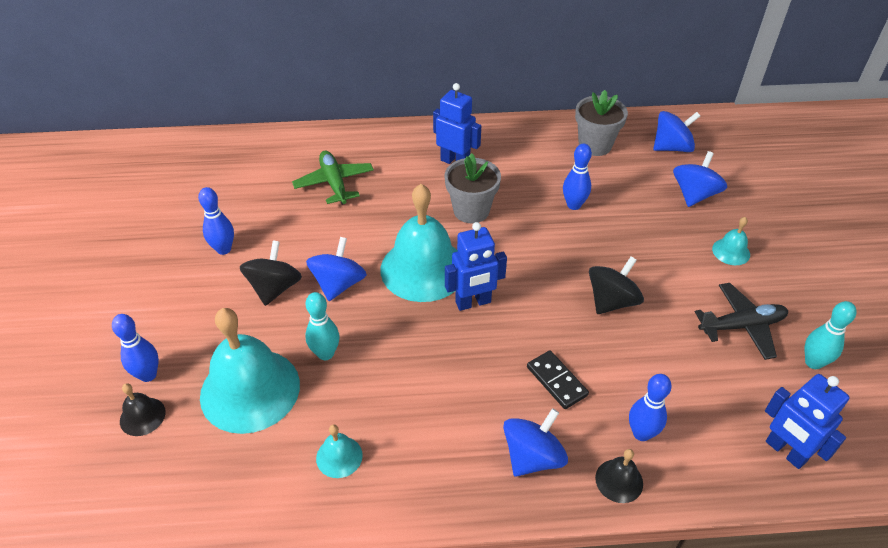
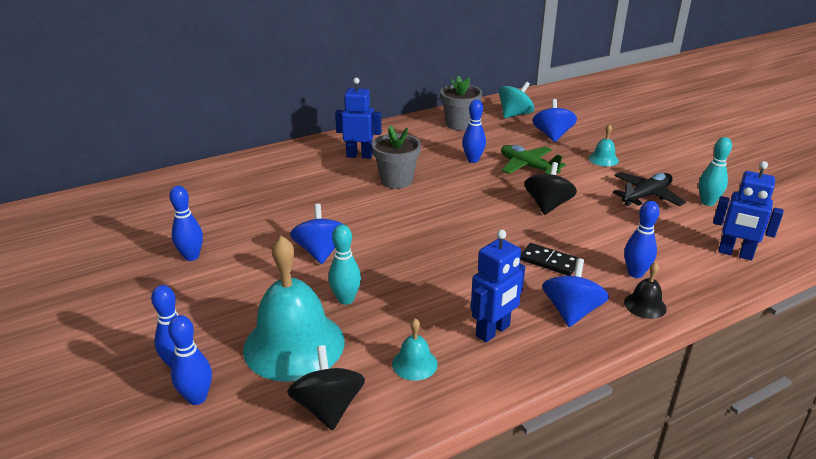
camera: 25 degrees left, 15 degrees down
black bell [120,383,166,436] -> blue bowling pin [168,315,212,405]
black spinning top [240,240,302,306] -> black spinning top moved to [287,345,365,430]
green plane [292,151,374,205] -> green plane moved to [501,145,566,174]
turquoise bell [381,184,458,302] -> none
blue robot [445,222,507,311] -> blue robot moved to [471,230,525,343]
blue spinning top [653,111,700,152] -> turquoise spinning top [499,82,534,118]

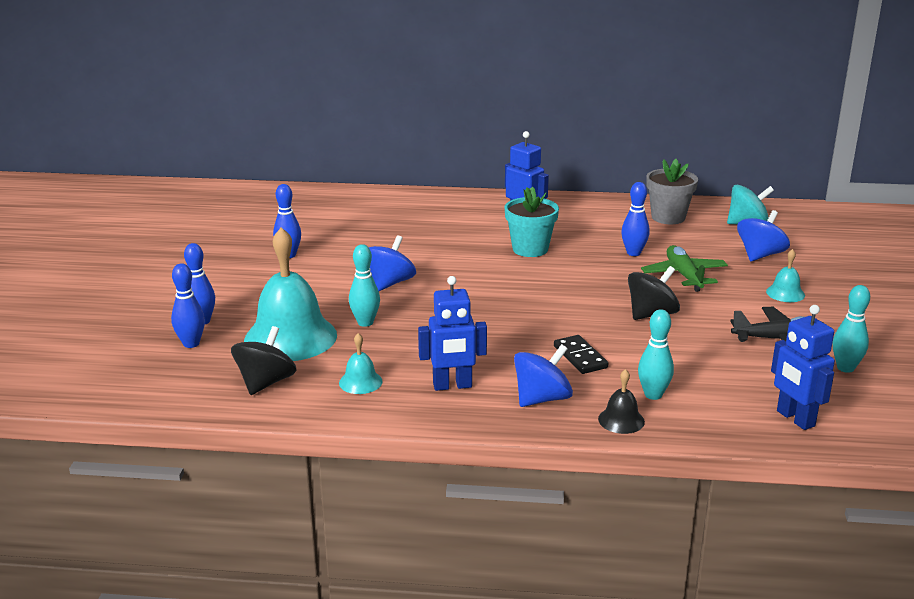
camera: 35 degrees right, 5 degrees down
grey flower pot [372,125,421,189] -> turquoise flower pot [505,187,559,257]
blue bowling pin [624,201,660,278] -> turquoise bowling pin [638,309,674,400]

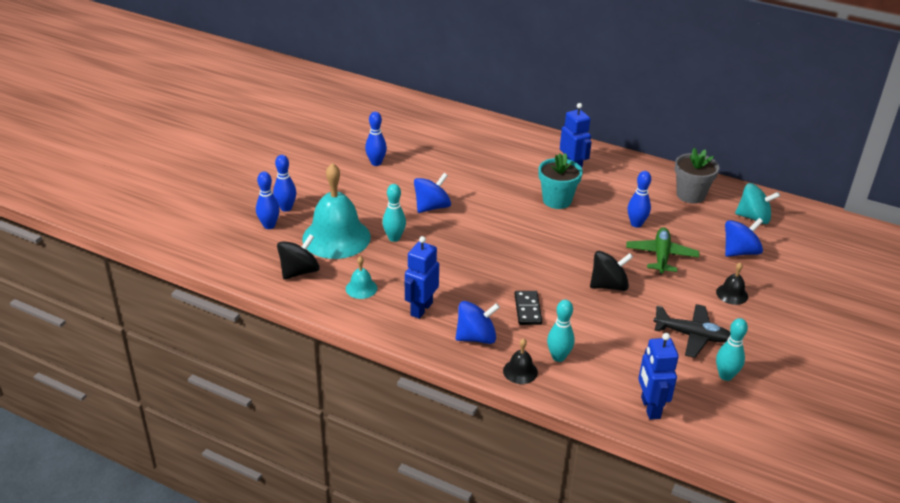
camera: 20 degrees right, 10 degrees up
blue robot [418,276,487,391] -> blue robot turned 105 degrees clockwise [405,236,439,319]
turquoise bell [766,249,805,302] -> black bell [716,262,748,305]

